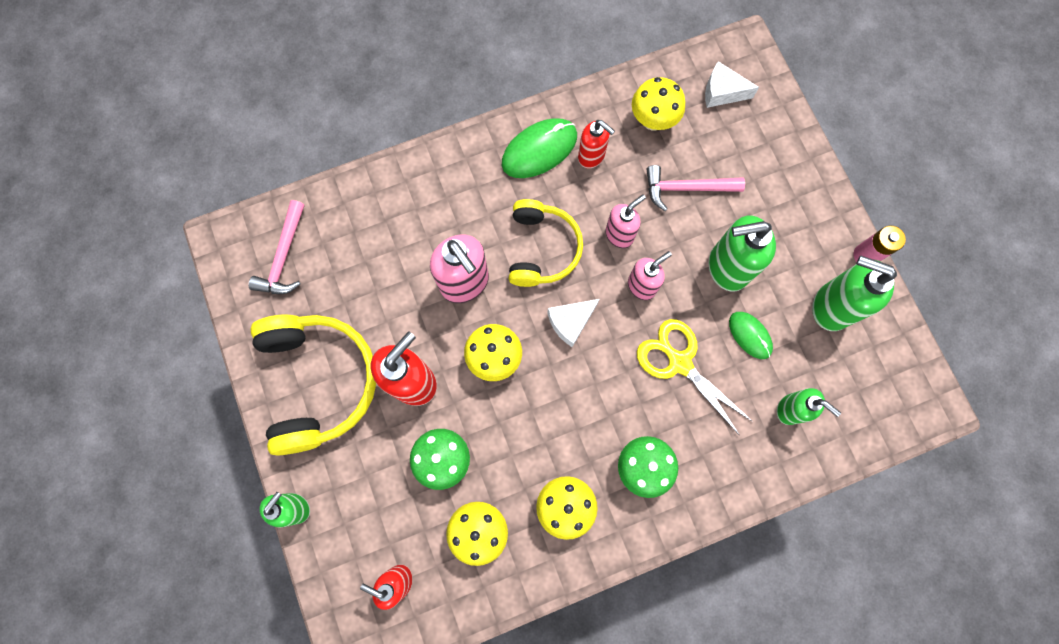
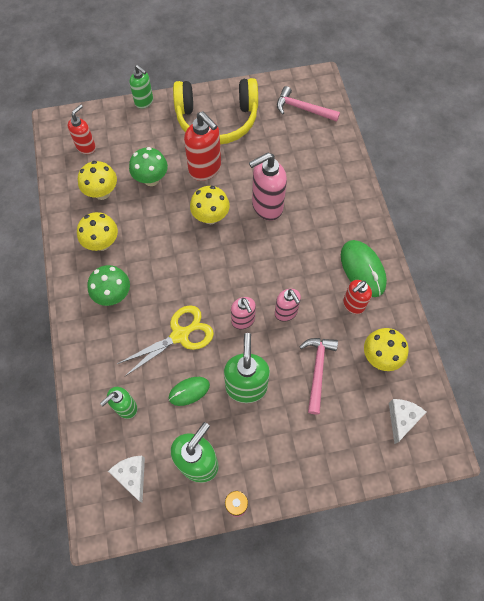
camera: 100 degrees right, 10 degrees down
yellow headphones [509,199,583,287] -> none
white cheese [547,299,599,347] -> white cheese moved to [108,456,145,502]

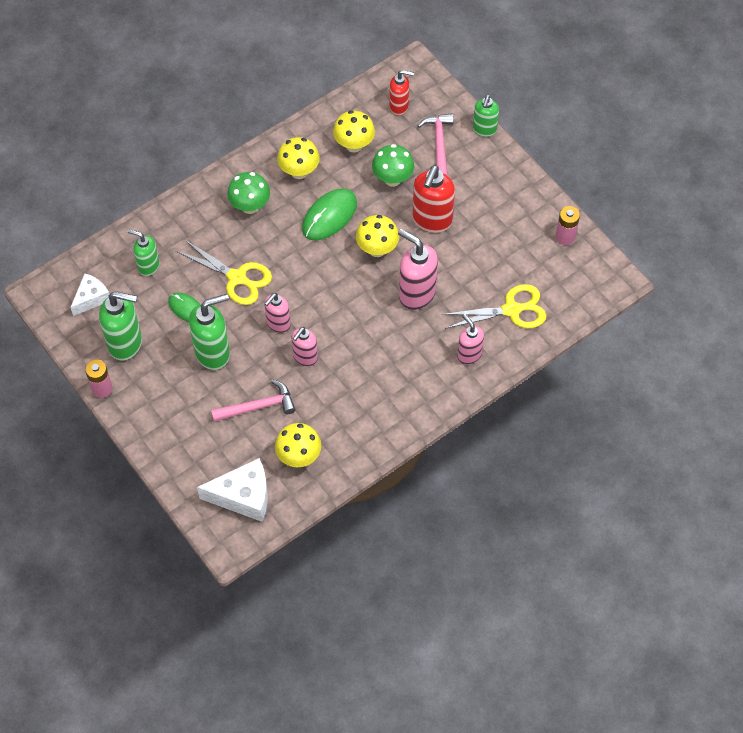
camera: 65 degrees right, 5 degrees down
yellow headphones [173,78,258,144] -> none
pink hammer [277,86,340,122] -> pink hammer moved to [418,113,454,176]
green mouse [341,240,387,297] -> green mouse moved to [302,189,357,240]
red soap dispenser [343,280,372,314] -> none
white cheese [389,399,426,444] -> white cheese [197,458,268,522], size x1.58
none -> yellow scissors [442,284,547,329]
none -> pink soap dispenser [457,314,484,364]
none -> pink battery [556,206,580,245]

